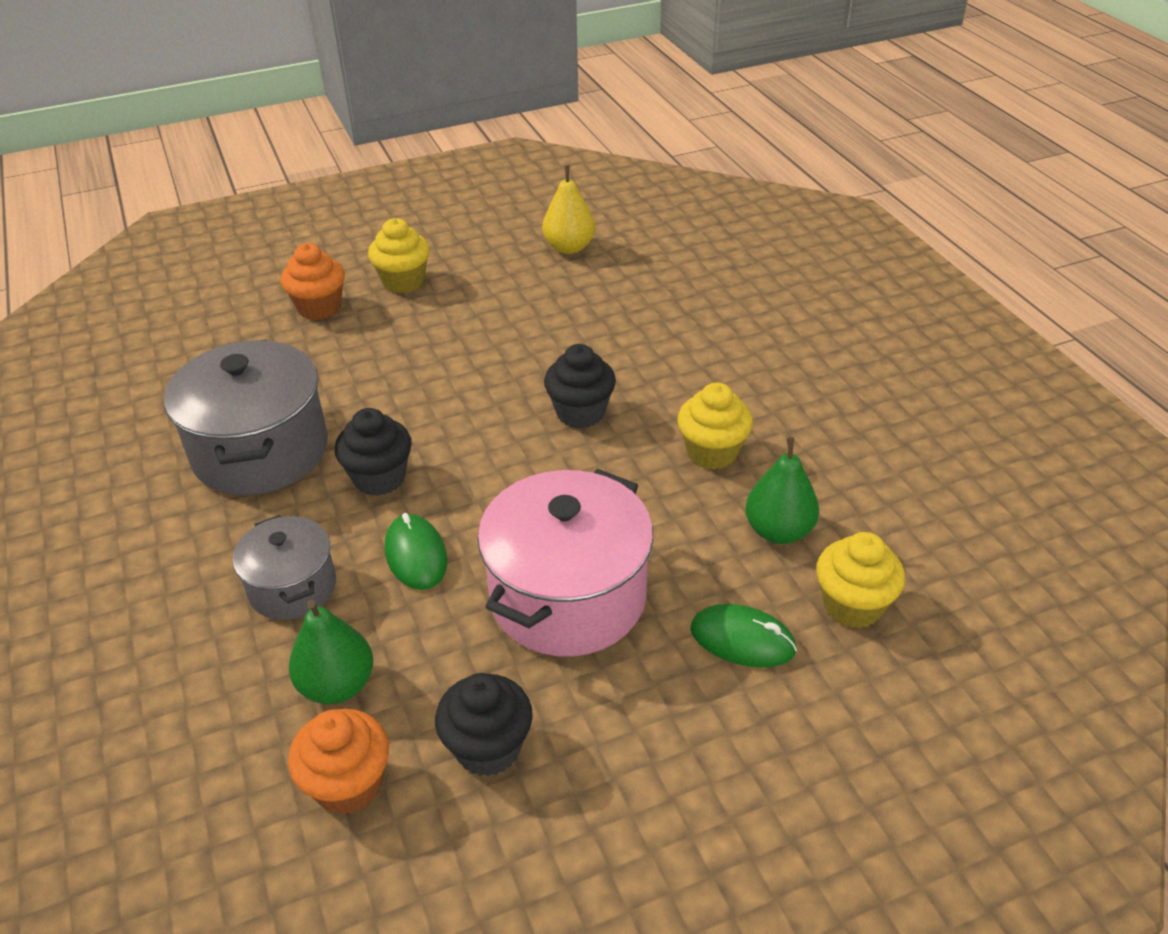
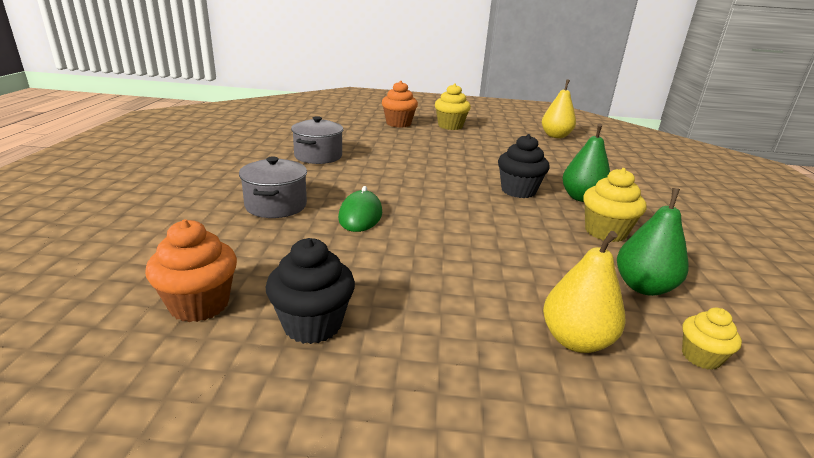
camera: 25 degrees right, 15 degrees down
grey pot [164,340,328,496] -> grey pot [291,116,344,164], size x0.57
green pear [289,600,373,704] -> green pear moved to [562,124,610,202]
black cupcake [335,408,412,496] -> none
pink pot [477,469,653,657] -> none
green mouse [690,604,797,668] -> yellow pear [543,231,626,353]
yellow cupcake [816,532,905,628] -> yellow cupcake [682,308,742,370], size x0.59

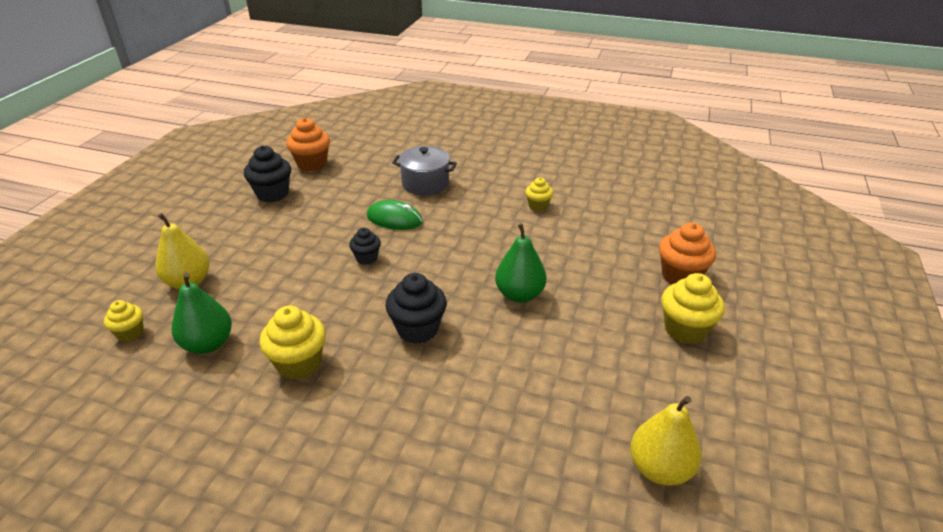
camera: 105 degrees right, 10 degrees up
grey pot [291,116,344,164] -> yellow cupcake [525,177,553,211]
green pear [562,124,610,202] -> green pear moved to [495,223,547,303]
none -> black cupcake [349,228,381,265]

